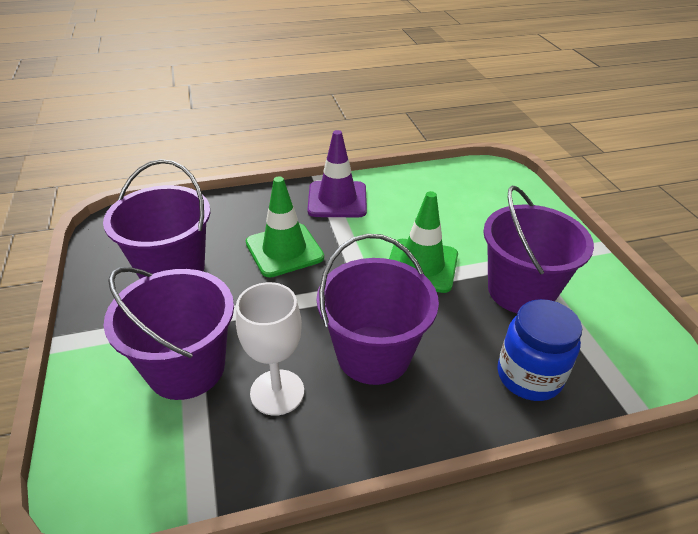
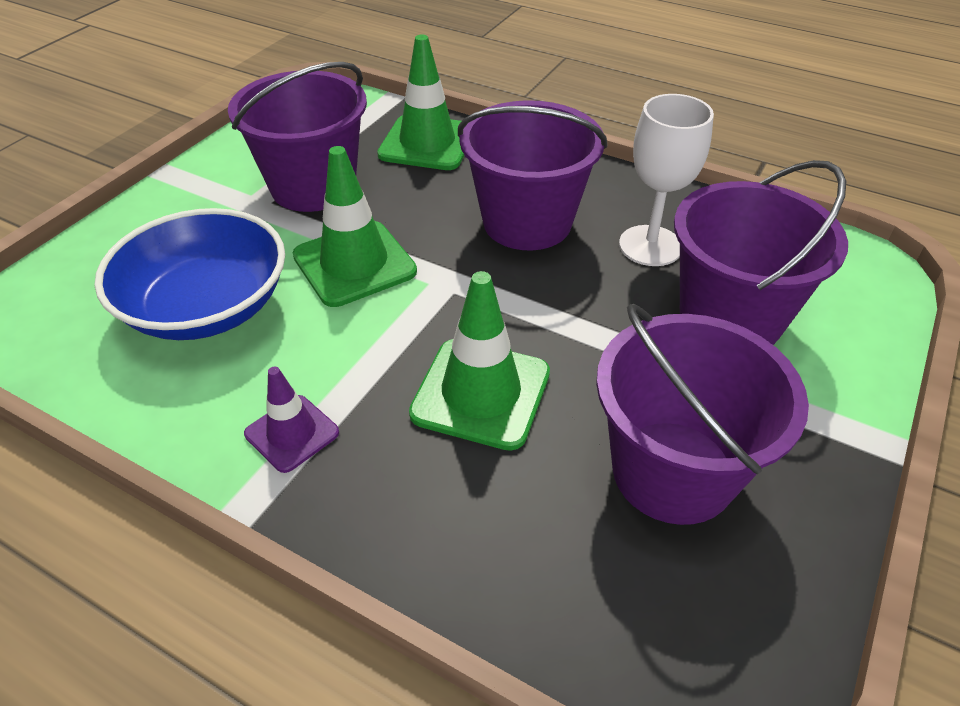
camera: 135 degrees left, 5 degrees up
purple traffic cone [307,130,367,217] -> purple traffic cone [244,366,339,473], size x0.59
blue jar [498,299,582,401] -> green traffic cone [377,35,465,170]
none -> blue bowl [95,208,285,340]

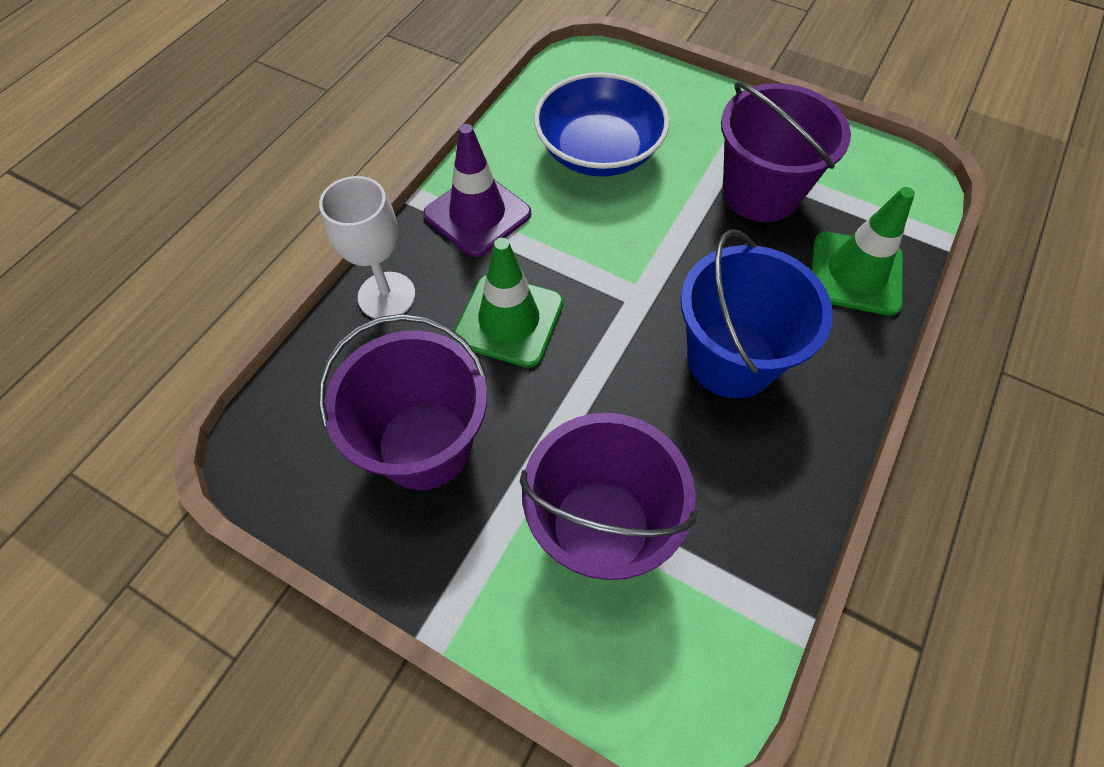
camera: 90 degrees right, 15 degrees up
purple traffic cone [244,366,339,473] -> purple traffic cone [423,124,531,257], size x1.70
green traffic cone [293,146,417,307] -> none
purple bucket [458,100,607,250] -> blue bucket [681,229,833,398]
white goblet [619,94,714,266] -> white goblet moved to [319,176,416,319]

